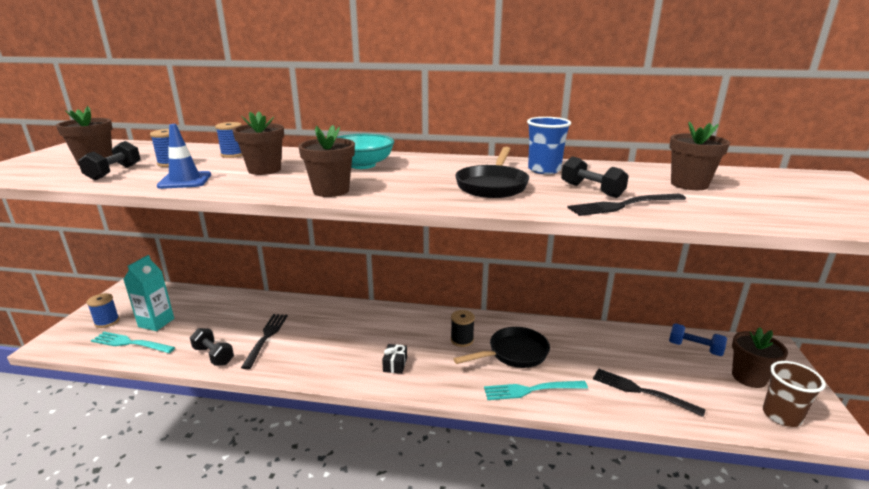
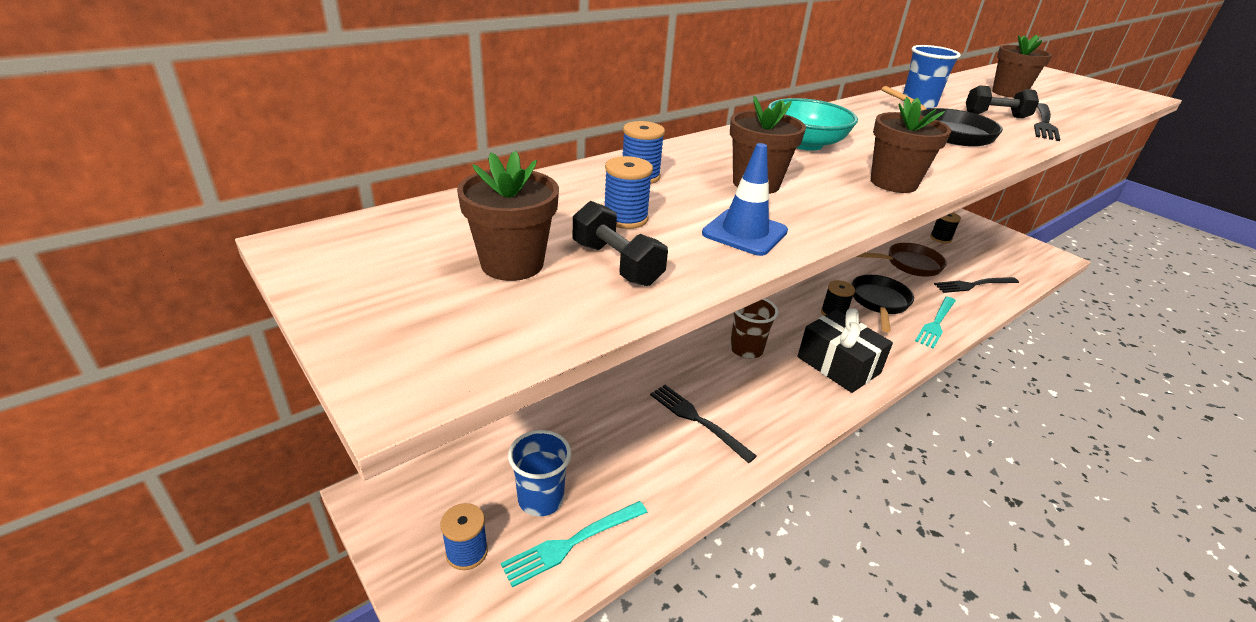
camera: 50 degrees left, 10 degrees up
turquoise carton [124,255,174,331] -> blue cup [508,430,571,516]
black dumbbell [190,328,234,366] -> none
black gift [382,344,407,374] -> black gift [797,308,893,393], size x2.26
blue dumbbell [669,323,727,356] -> black spool [930,213,961,243]
brown flower pot [732,327,788,388] -> none
brown cup [763,361,826,427] -> brown cup moved to [730,298,779,359]
none -> brown pan [856,243,947,277]

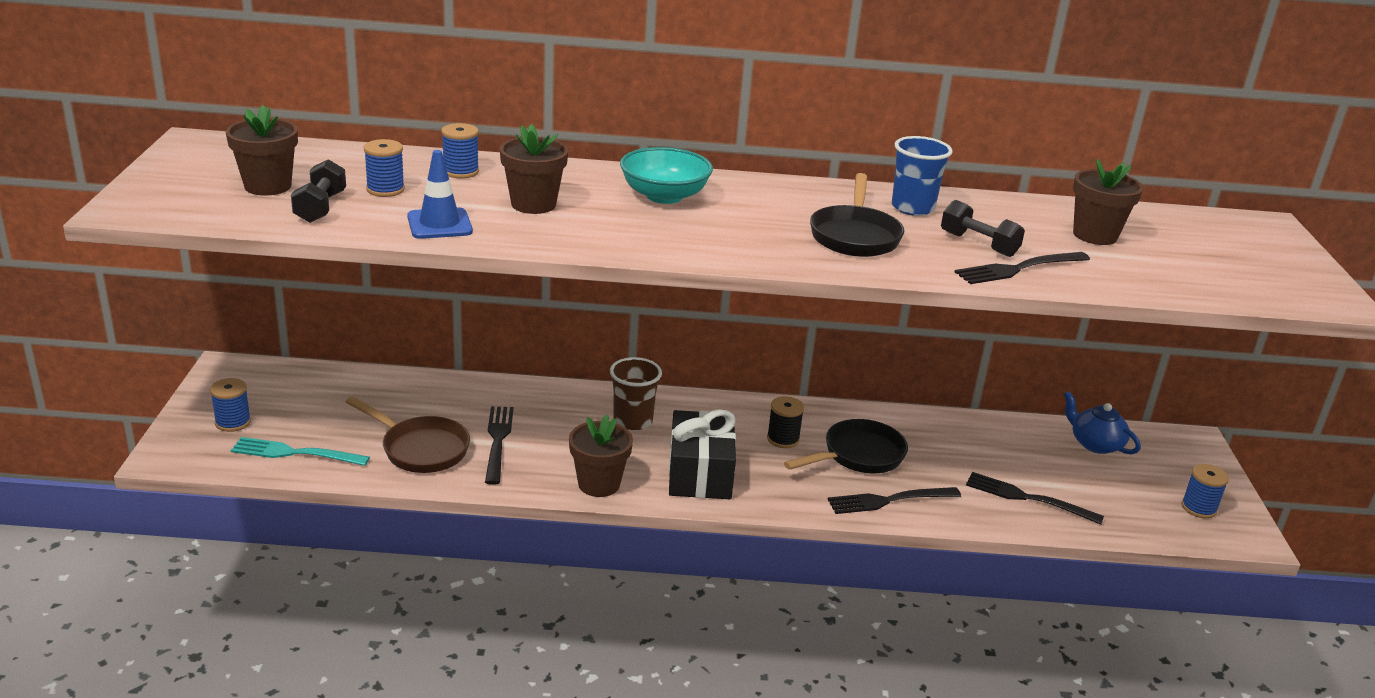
camera: 40 degrees right, 5 degrees down
blue cup [508,430,571,516] -> none
brown pan [856,243,947,277] -> brown pan moved to [346,396,470,473]
brown flower pot [871,97,951,193] -> brown flower pot moved to [569,415,633,497]
turquoise fork [915,296,956,349] -> black fork [827,487,961,514]
black spool [930,213,961,243] -> blue teapot [1064,391,1141,454]
none -> blue spool [1181,464,1229,519]

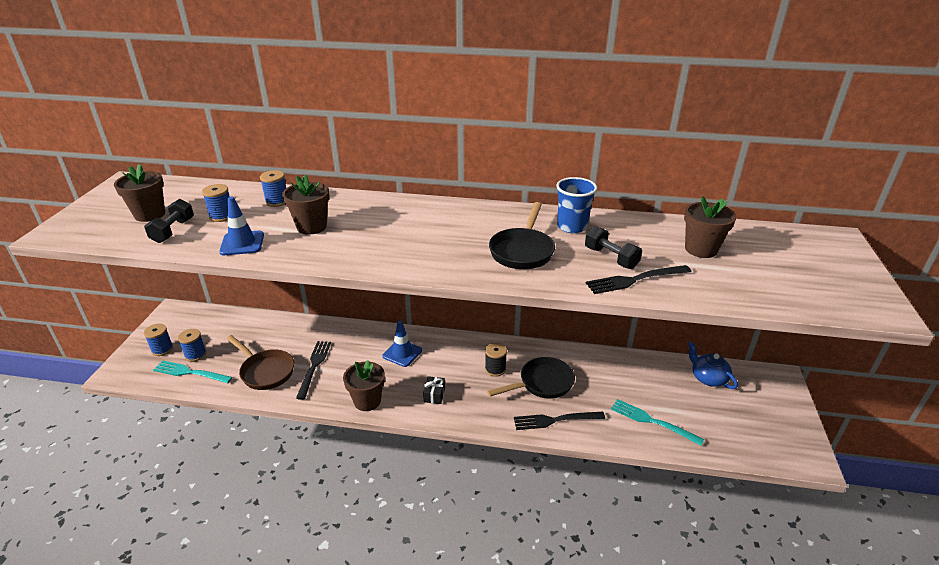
camera: 10 degrees right, 5 degrees up
brown cup [610,357,662,431] -> blue traffic cone [382,320,422,367]
turquoise bowl [620,147,713,204] -> none
black gift [669,409,736,499] -> black gift [423,376,445,404], size x0.44
black fork [966,472,1104,525] -> turquoise fork [611,399,704,446]
blue spool [1181,464,1229,519] -> blue spool moved to [178,329,207,362]

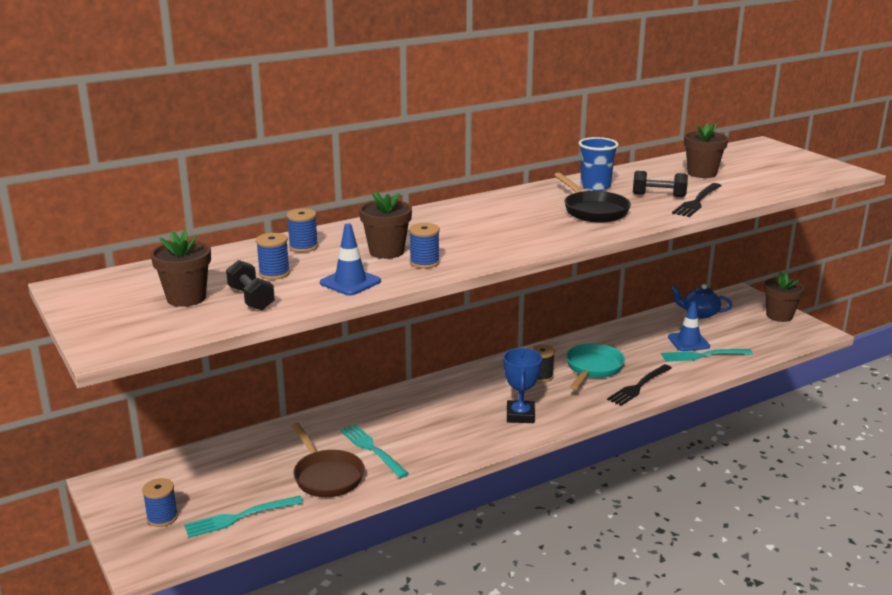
camera: 40 degrees left, 10 degrees down
blue spool [178,329,207,362] -> blue spool moved to [409,223,440,269]
brown pan [227,335,294,390] -> brown pan turned 60 degrees clockwise [291,423,364,497]
black fork [296,341,331,400] -> turquoise fork [340,424,409,478]
brown flower pot [343,360,385,411] -> brown flower pot moved to [764,271,805,322]
blue traffic cone [382,320,422,367] -> blue traffic cone moved to [668,301,710,351]
black gift [423,376,445,404] -> blue trophy [503,348,542,423]
black pan [487,357,575,399] -> turquoise pan [566,343,625,390]

